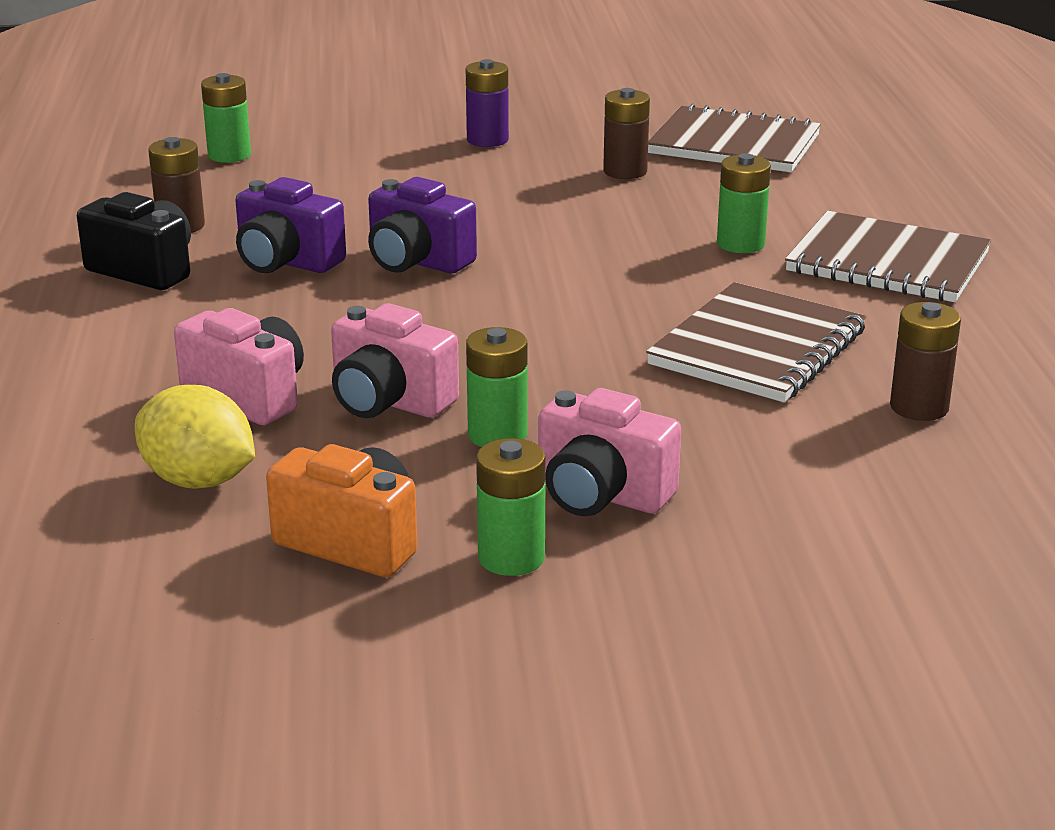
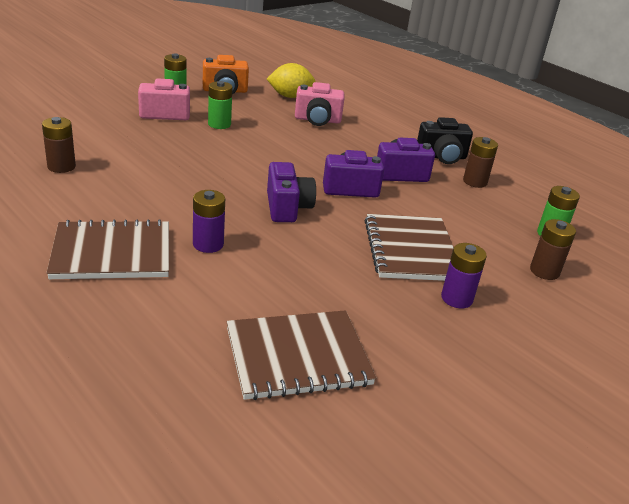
camera: 140 degrees right, 5 degrees up
pink camera [331,303,459,418] -> none
brown battery [603,88,650,179] -> brown battery moved to [530,219,576,280]
brown notebook [646,282,866,402] -> brown notebook moved to [364,214,453,281]
green battery [717,153,771,253] -> purple battery [193,190,225,253]
none -> purple camera [267,162,316,222]

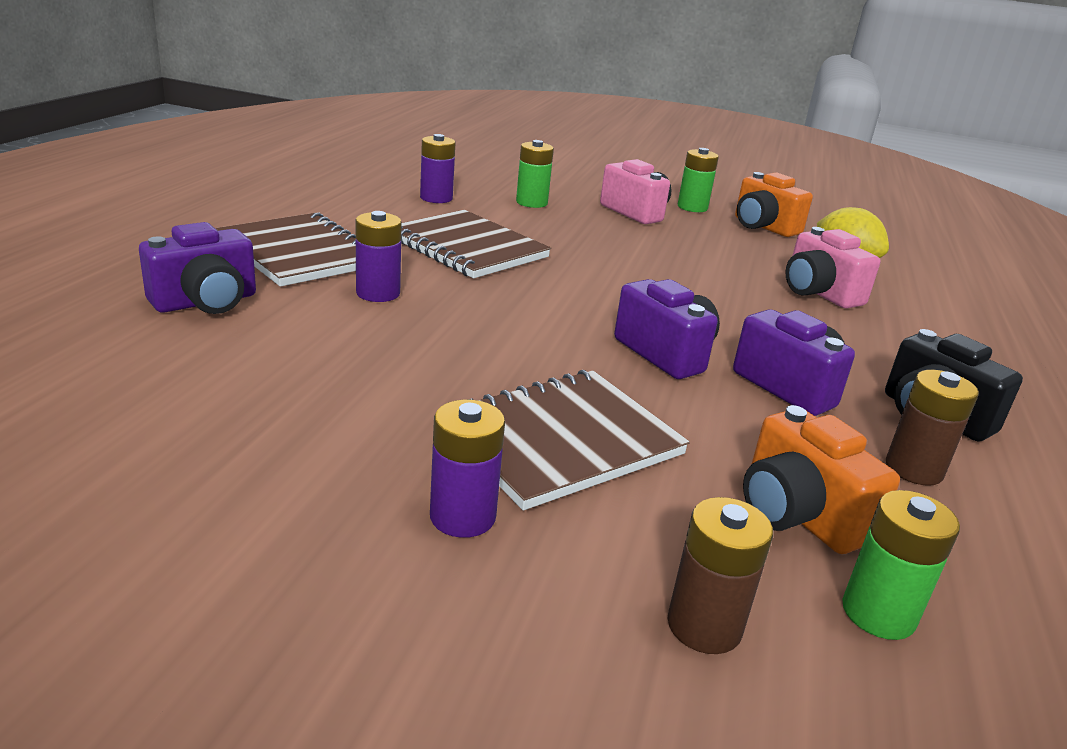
camera: 60 degrees right, 5 degrees down
brown battery [42,117,76,173] -> purple battery [420,134,455,203]
green battery [208,81,232,129] -> green battery moved to [516,140,554,208]
brown notebook [227,310,376,400] -> brown notebook moved to [401,210,551,278]
purple camera [267,162,316,222] -> purple camera moved to [139,222,256,314]
none -> orange camera [743,405,900,554]

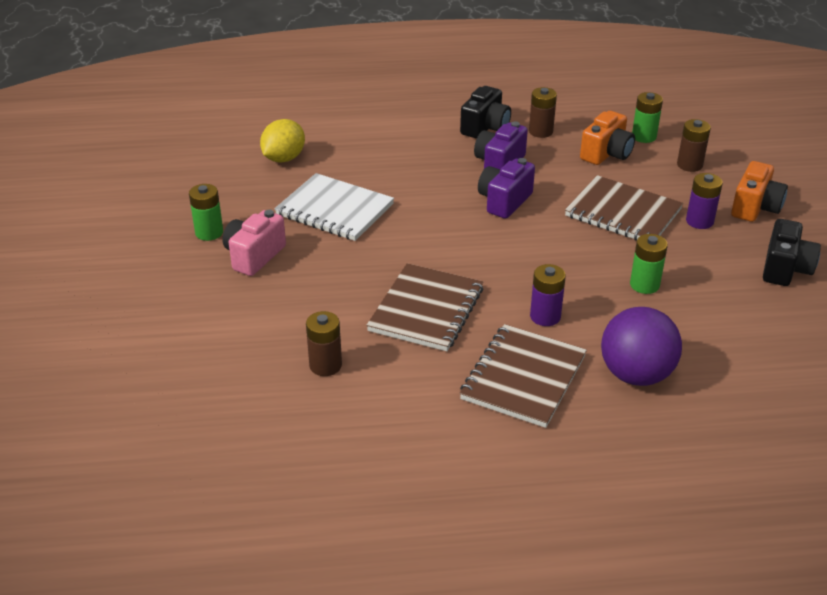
camera: 110 degrees left, 10 degrees up
purple camera [139,222,256,314] -> purple ball [601,307,682,386]
purple battery [420,134,455,203] -> brown battery [306,311,342,376]
green battery [516,140,554,208] -> green battery moved to [630,234,668,294]
orange camera [735,172,813,237] -> orange camera moved to [731,161,788,222]
pink camera [785,227,880,309] -> none
none -> white notebook [274,173,394,241]
none -> black camera [763,219,821,286]

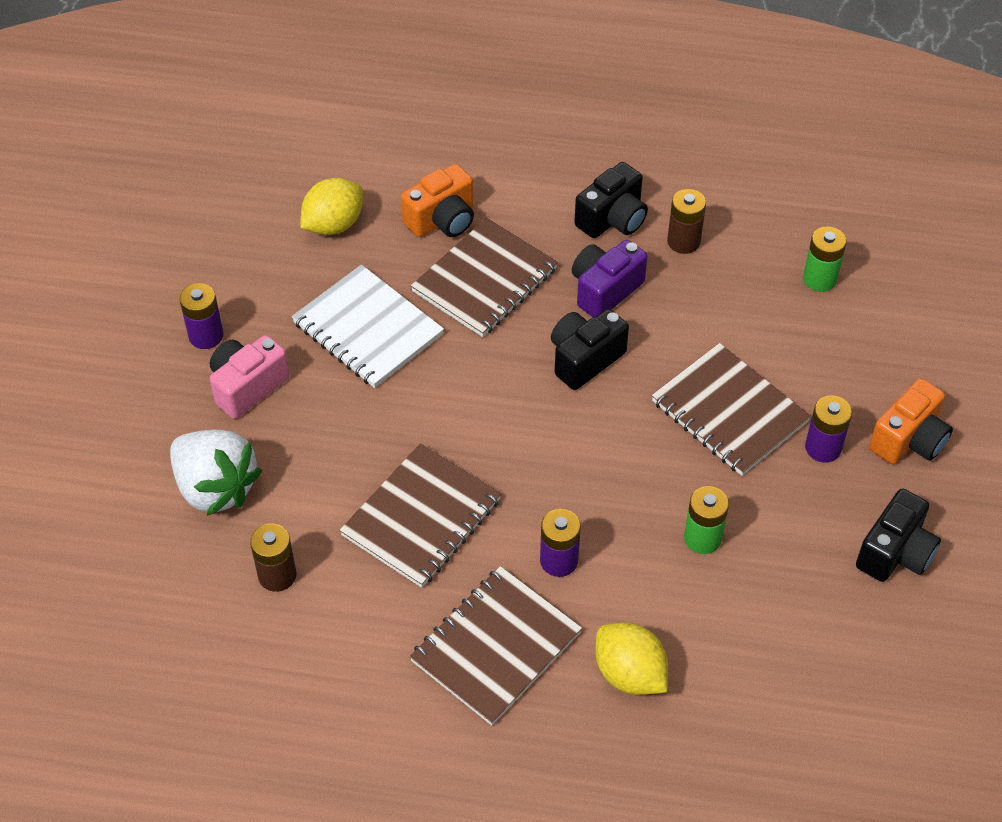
camera: 15 degrees right, 15 degrees up
green battery [189,184,223,241] -> purple battery [179,283,223,349]
purple camera [478,158,535,219] -> black camera [551,309,629,390]
orange camera [580,111,635,165] -> orange camera moved to [401,164,474,237]
purple ball [601,307,682,386] -> yellow lemon [596,623,668,695]
brown battery [677,119,711,172] -> none
none -> white strawberry [170,430,262,516]
none -> brown notebook [411,218,558,337]

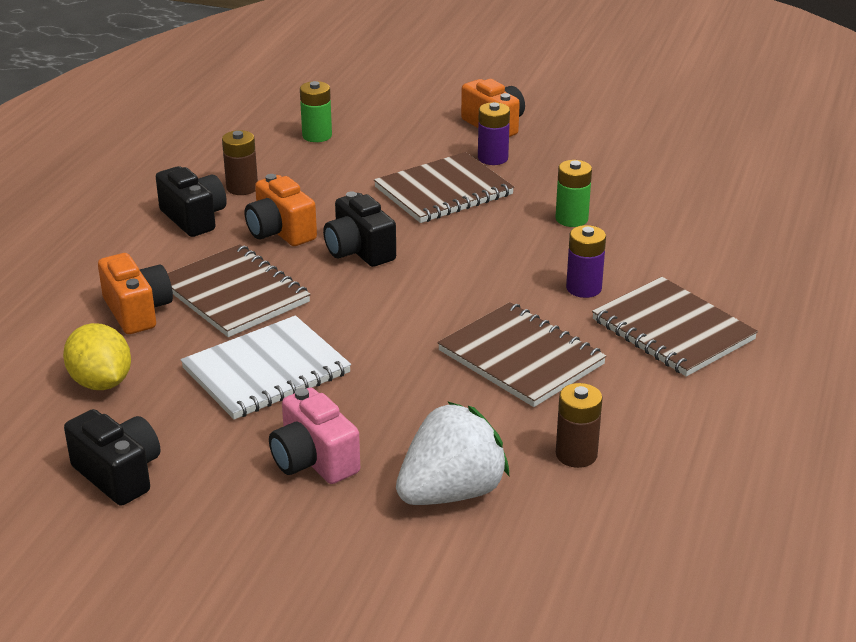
camera: 80 degrees left, 20 degrees down
purple battery [179,283,223,349] -> none
purple camera [572,240,648,317] -> orange camera [245,174,317,246]
yellow lemon [596,623,668,695] -> none
black camera [856,489,941,582] -> black camera moved to [64,409,160,506]

